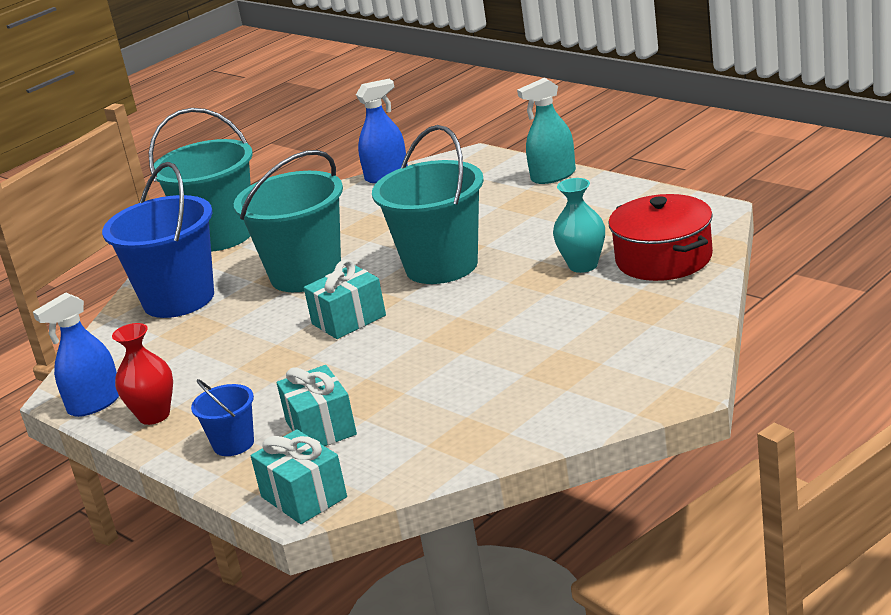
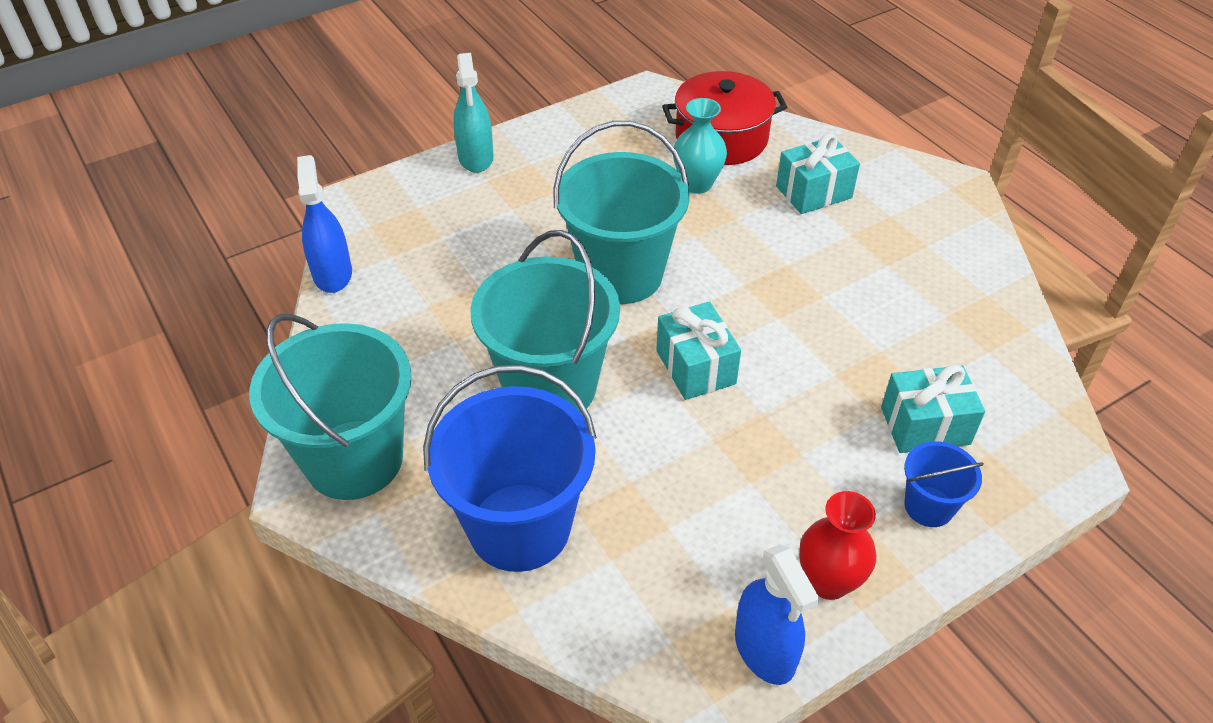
camera: 80 degrees left, 20 degrees up
turquoise gift [251,429,347,524] -> turquoise gift moved to [776,133,860,214]

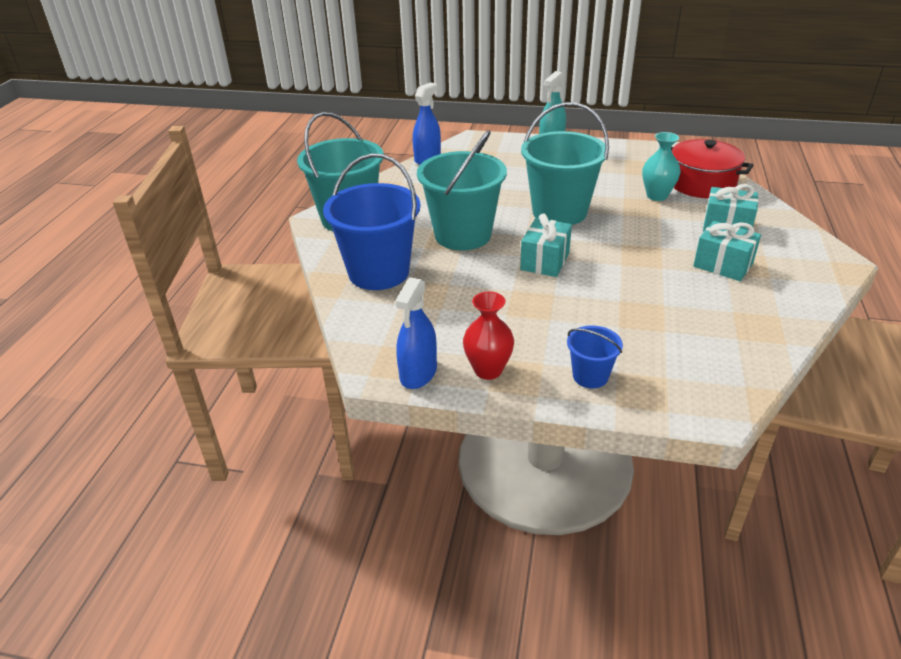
camera: 45 degrees right, 10 degrees down
turquoise gift [881,365,985,453] -> turquoise gift moved to [693,221,761,281]

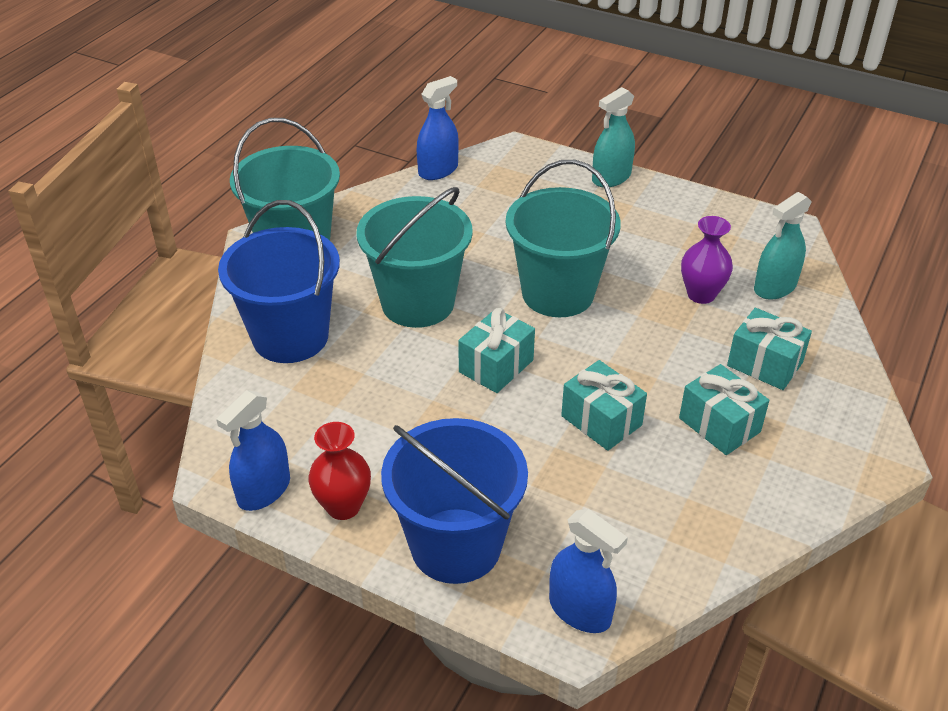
camera: 15 degrees right, 5 degrees up
blue bucket [567,326,623,388] -> blue bucket [381,418,528,584], size x2.08
turquoise vase [642,132,681,201] -> purple vase [681,216,733,304]
red pot [671,139,753,198] -> turquoise spray bottle [754,192,812,300]
none -> blue spray bottle [549,509,628,633]
none -> turquoise gift [561,360,647,451]

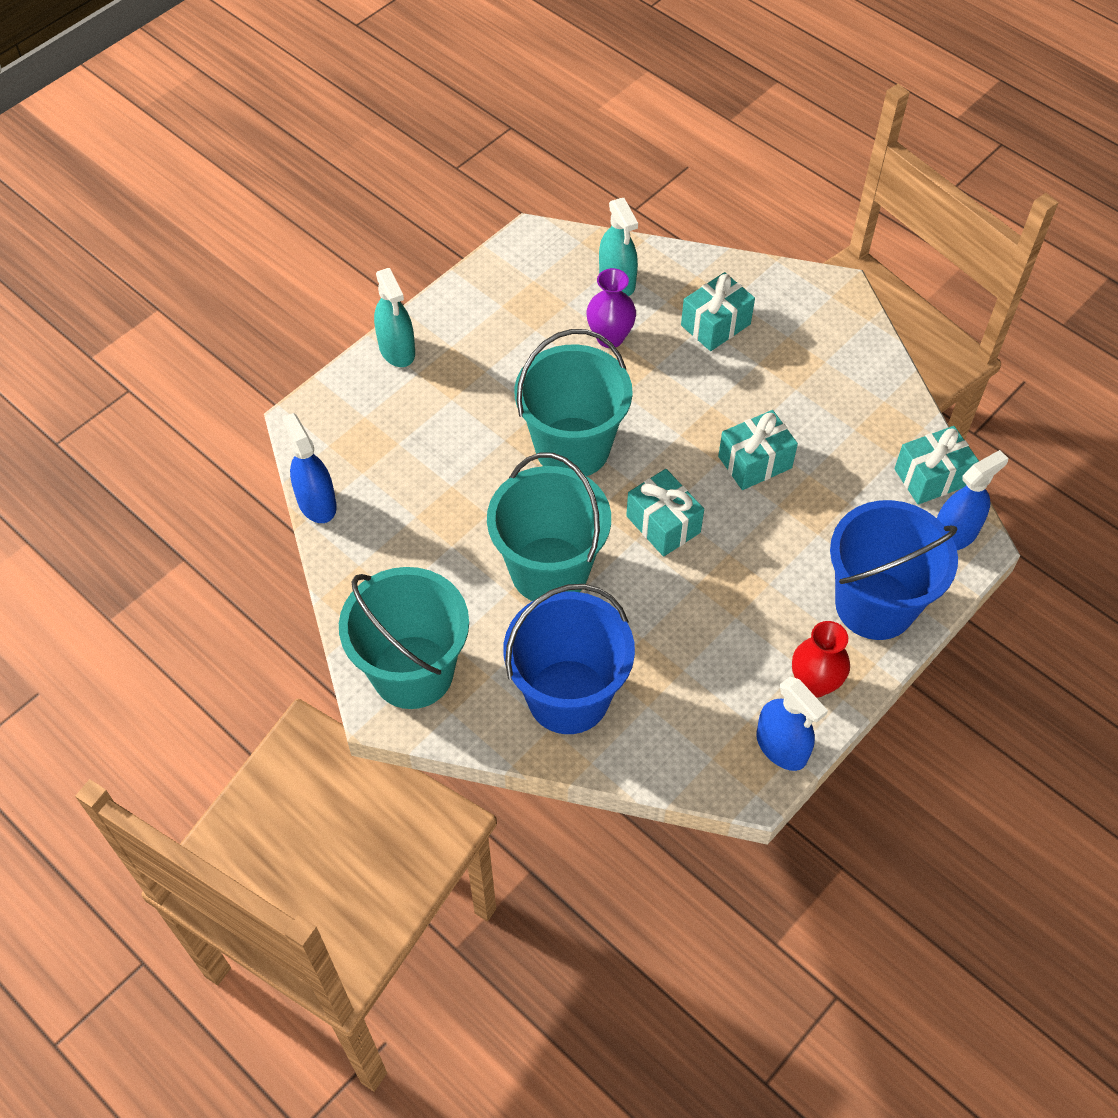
camera: 75 degrees left, 15 degrees up
turquoise gift [679,364,769,455] -> turquoise gift moved to [894,426,979,505]

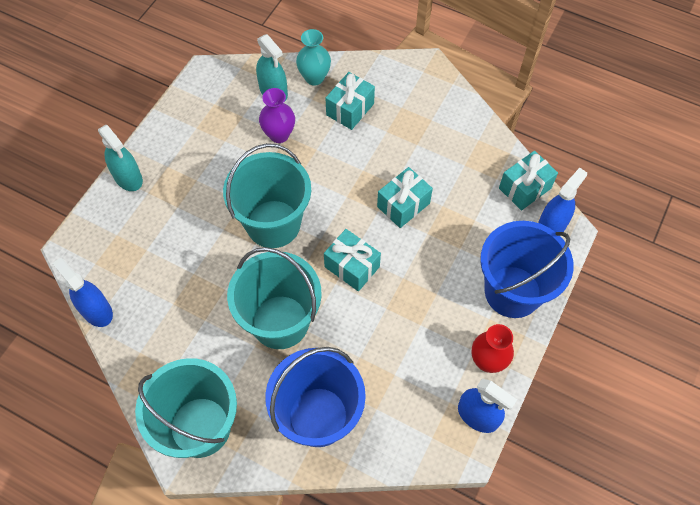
camera: 15 degrees left, 5 degrees up
none -> turquoise vase [296,29,331,86]

